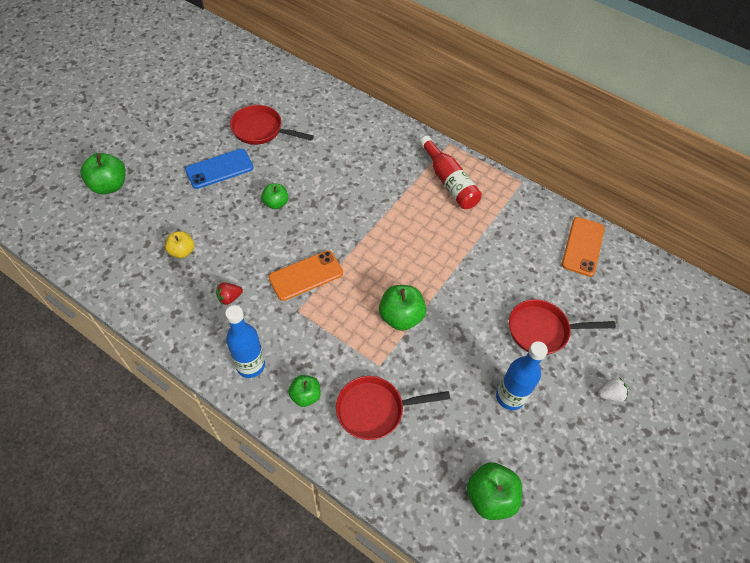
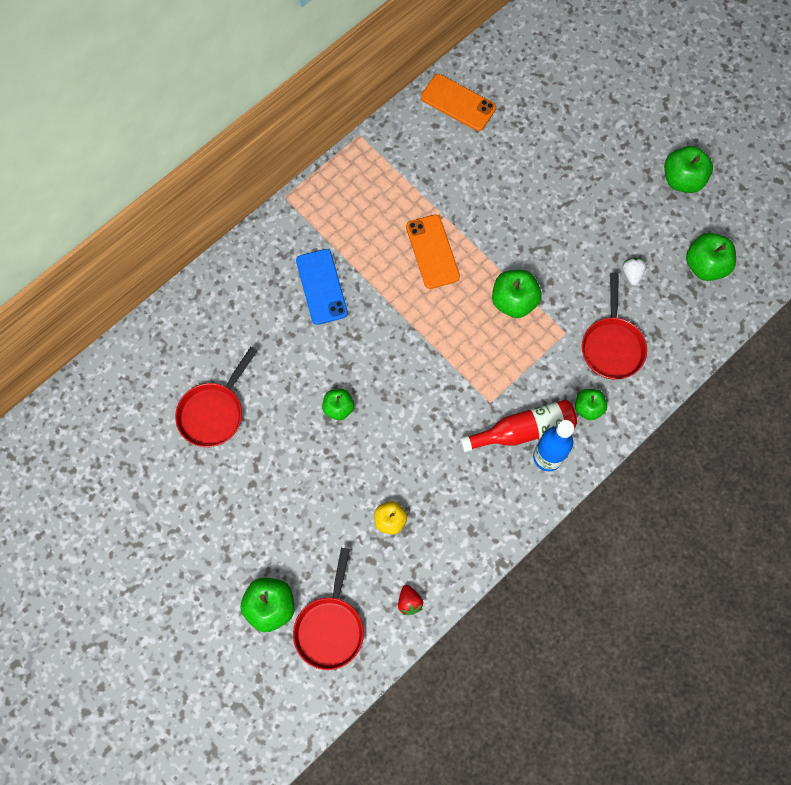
camera: 75 degrees left, 15 degrees up
blue phone [185,149,254,189] -> blue phone moved to [296,249,348,325]
red strawberry [216,283,243,305] -> red strawberry moved to [398,585,423,615]
orange phone [269,250,343,301] -> orange phone moved to [406,215,460,289]
red bottle [420,136,482,209] -> red bottle moved to [460,399,577,452]
blue bottle [496,341,548,410] -> none
red pan [509,299,616,355] -> red pan moved to [293,548,364,670]
white strawberry [598,377,628,402] -> white strawberry moved to [622,258,646,286]
none -> green apple [664,146,713,193]

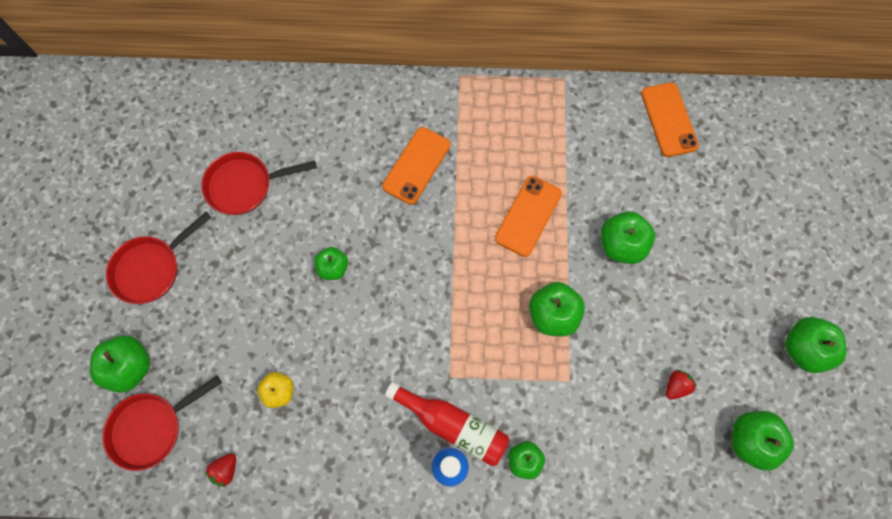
camera: 45 degrees right, 0 degrees up
blue phone [296,249,348,325] -> orange phone [382,127,451,205]
red pan [582,272,647,379] -> red pan moved to [106,212,211,304]
white strawberry [622,258,646,286] -> red strawberry [666,370,697,400]
none -> green apple [601,211,655,264]

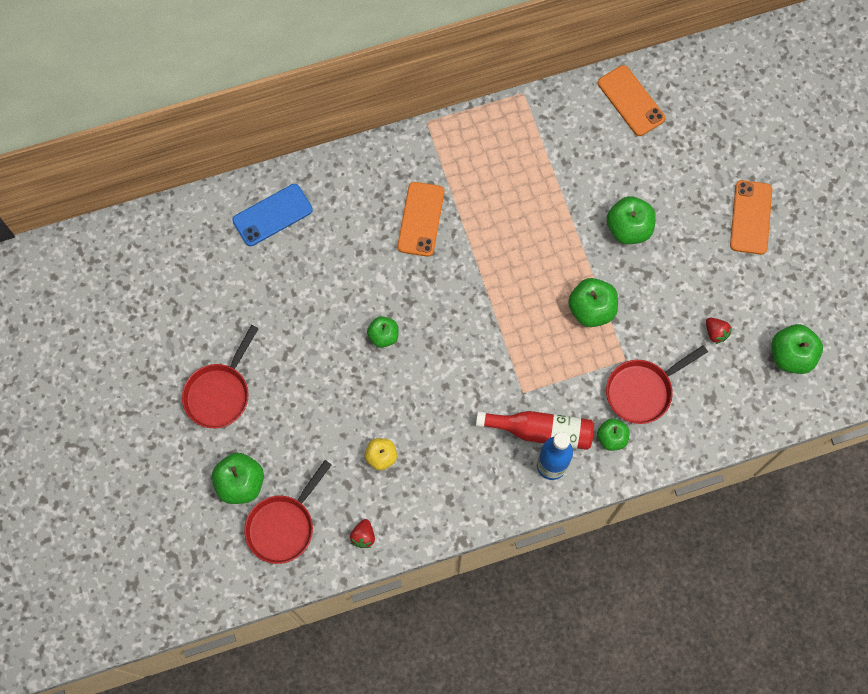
camera: 20 degrees left, 0 degrees up
red pan [201,152,317,215] -> red pan moved to [606,345,708,424]
orange phone [495,176,562,257] -> orange phone moved to [730,180,772,255]
red strawberry [666,370,697,400] -> red strawberry turned 120 degrees clockwise [706,318,732,344]
green apple [785,317,847,373] -> none
none -> blue phone [232,184,313,246]

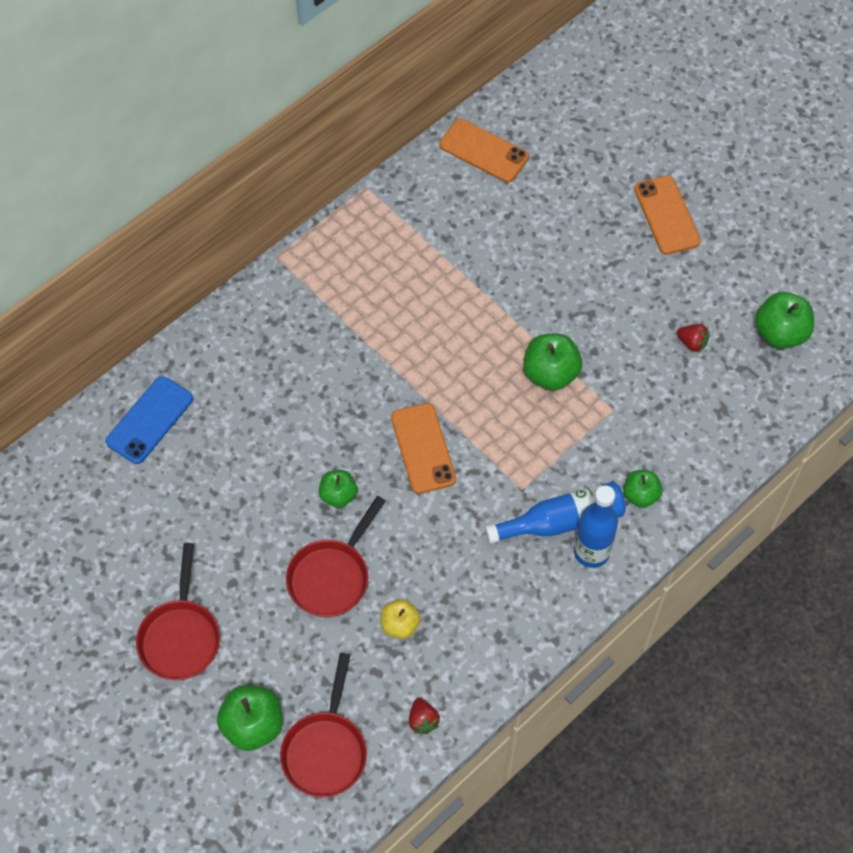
camera: 25 degrees left, 10 degrees down
orange phone [397,182,444,257] -> orange phone moved to [391,403,456,494]
red bottle [476,411,594,450] -> blue bottle [485,482,626,544]
red pan [606,345,708,424] -> red pan moved to [286,496,386,617]
green apple [607,196,656,244] -> none

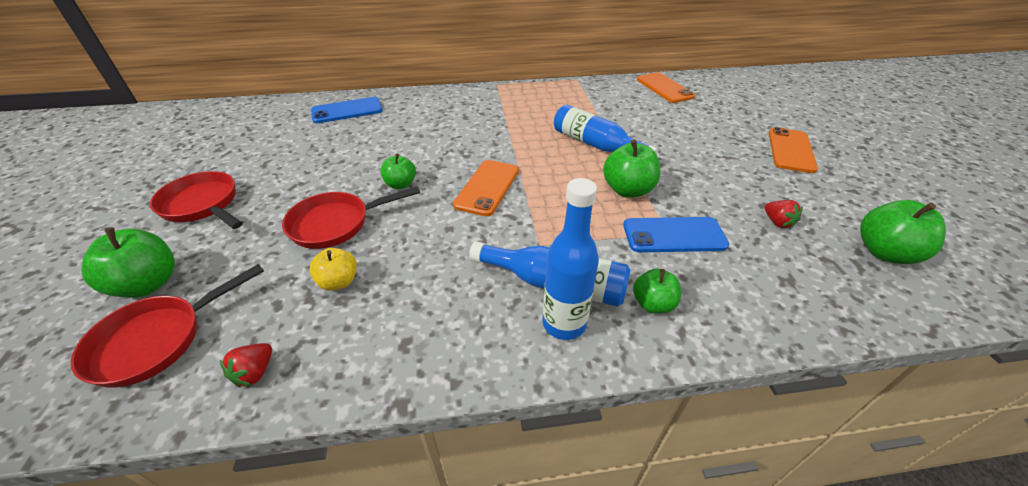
camera: 35 degrees right, 20 degrees down
red pan [136,543,220,680] -> red pan turned 90 degrees clockwise [150,171,243,229]
none -> blue bottle [554,104,658,155]
none -> blue phone [623,217,729,252]

